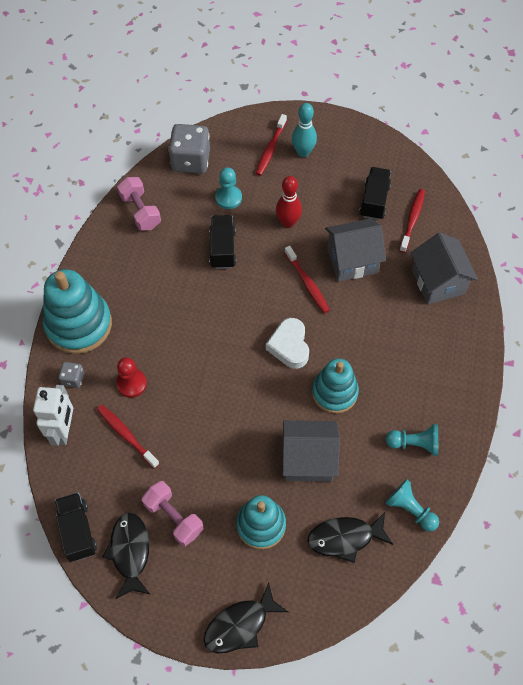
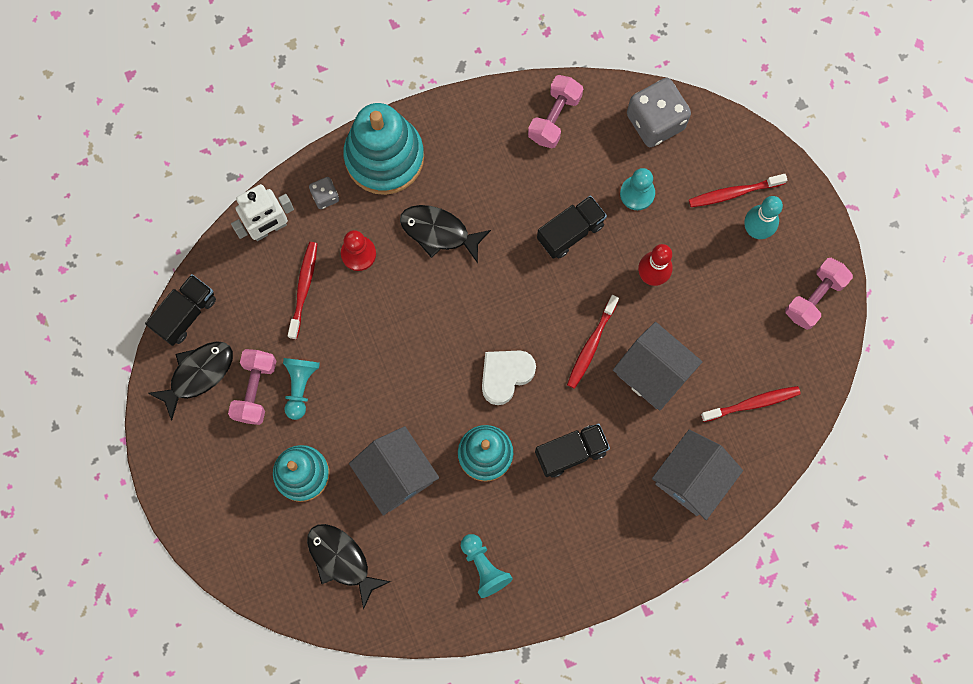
camera: 55 degrees right, 15 degrees up
black fish [203,582,288,654] -> black fish moved to [400,205,491,263]
black truck [359,167,391,220] -> black truck moved to [535,423,610,478]
turquoise pawn [385,479,439,532] -> turquoise pawn moved to [283,358,320,420]
none -> pink dumbbell [785,258,853,330]

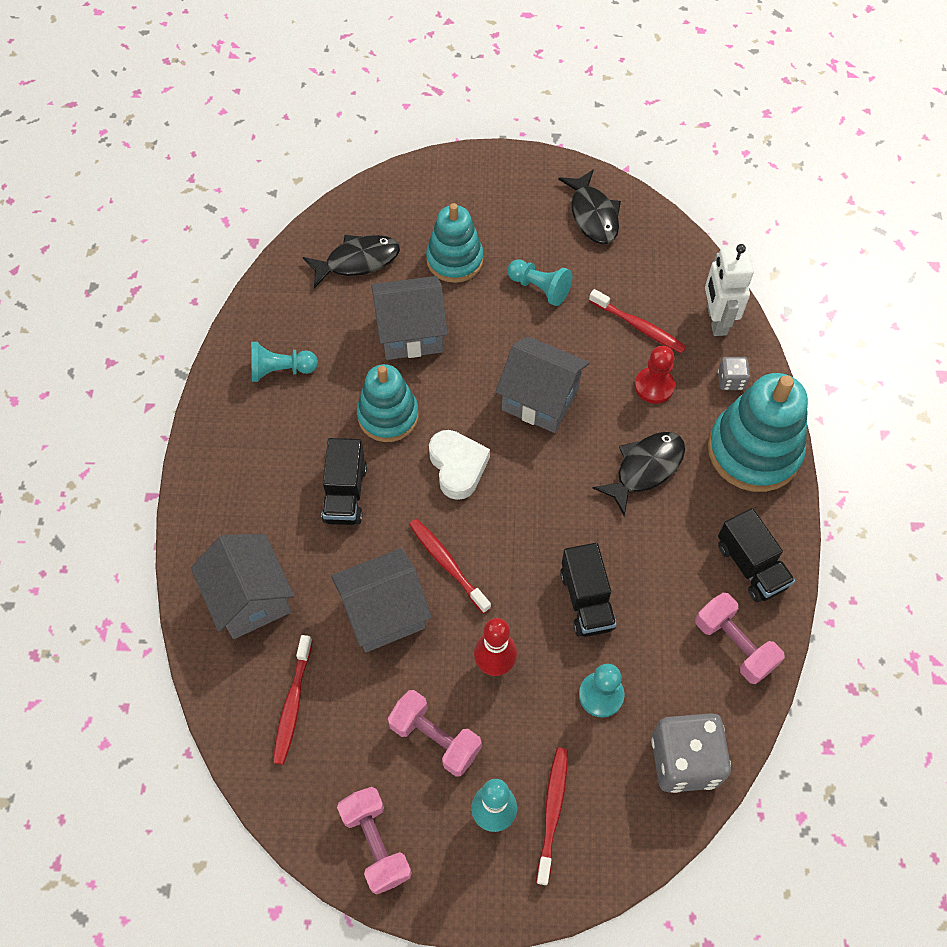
camera: 115 degrees right, 15 degrees down
black truck [145,274,216,346] -> black truck moved to [718,508,795,602]
pink dumbbell [228,349,276,425] -> pink dumbbell moved to [388,690,482,777]
none -> grey house [495,336,589,433]

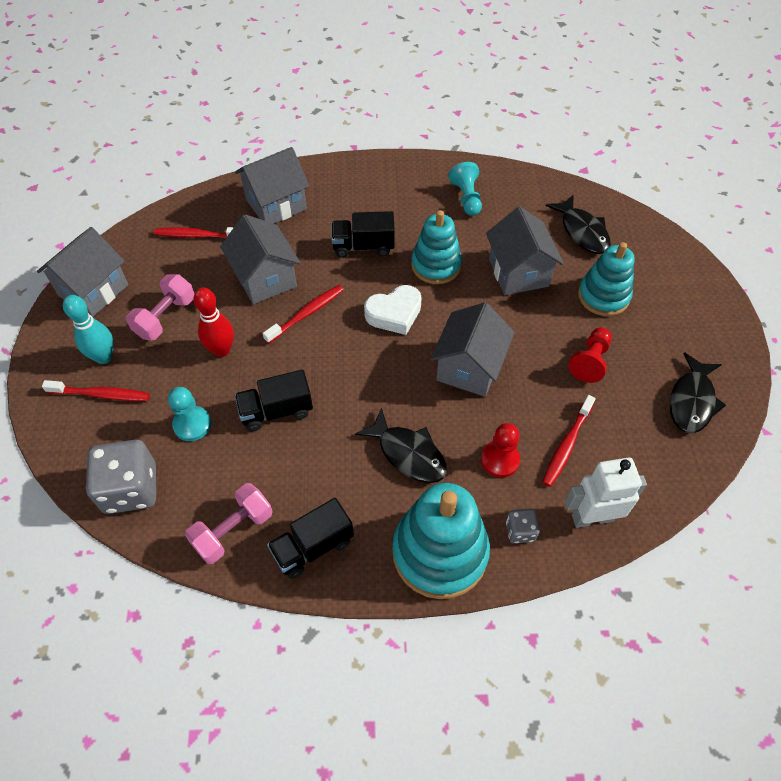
camera: 85 degrees right, 5 degrees down
pink dumbbell [337,787,412,895] -> grey house [37,227,128,317]
turquoise pawn [507,259,572,306] -> red pawn [569,328,612,383]
black fish [558,169,621,244] -> black fish turned 45 degrees counterclockwise [669,352,726,433]

